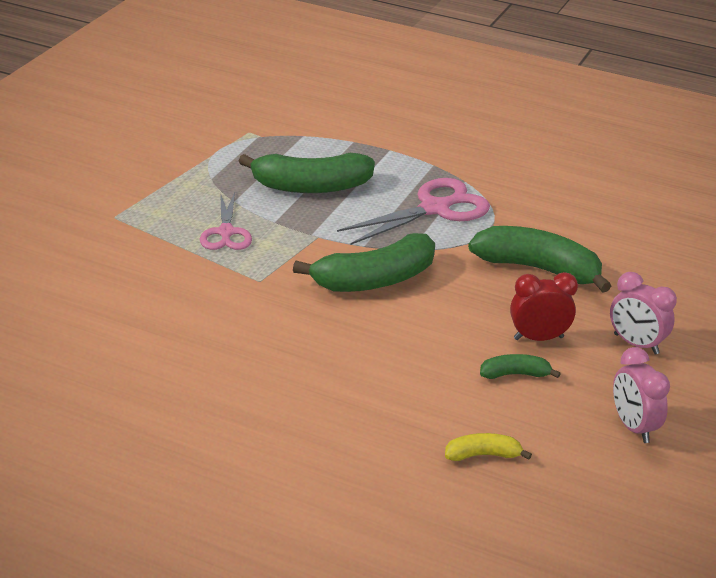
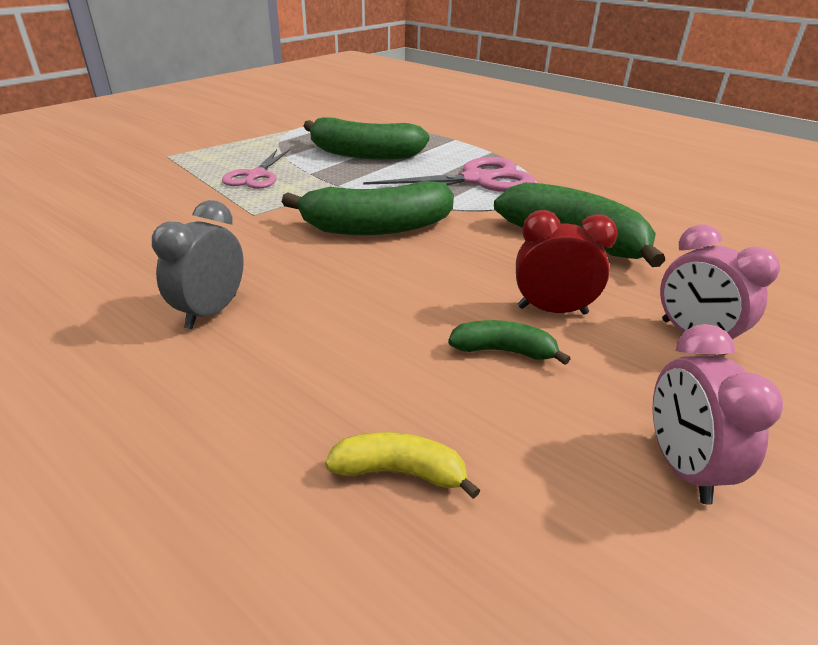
camera: 15 degrees right, 0 degrees up
none -> grey clock [152,200,244,329]

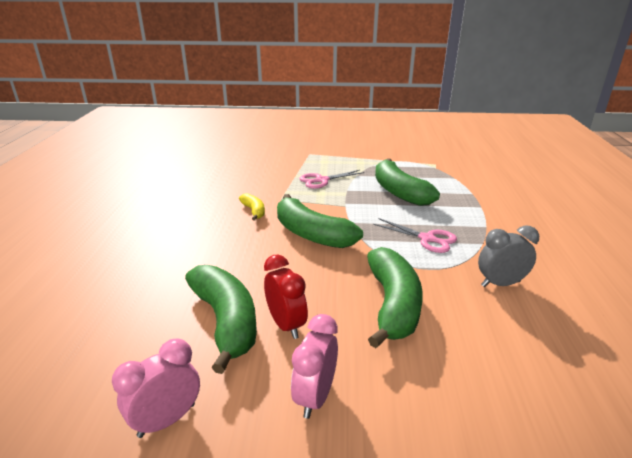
camera: 55 degrees right, 5 degrees down
grey clock [152,200,244,329] -> grey clock moved to [478,225,539,287]
yellow banana [325,432,480,499] -> yellow banana moved to [239,193,265,221]
pink scissors [363,157,536,192] -> pink scissors [373,218,457,253], size x0.64
green banana [448,320,571,365] -> green banana [185,265,257,374], size x2.05

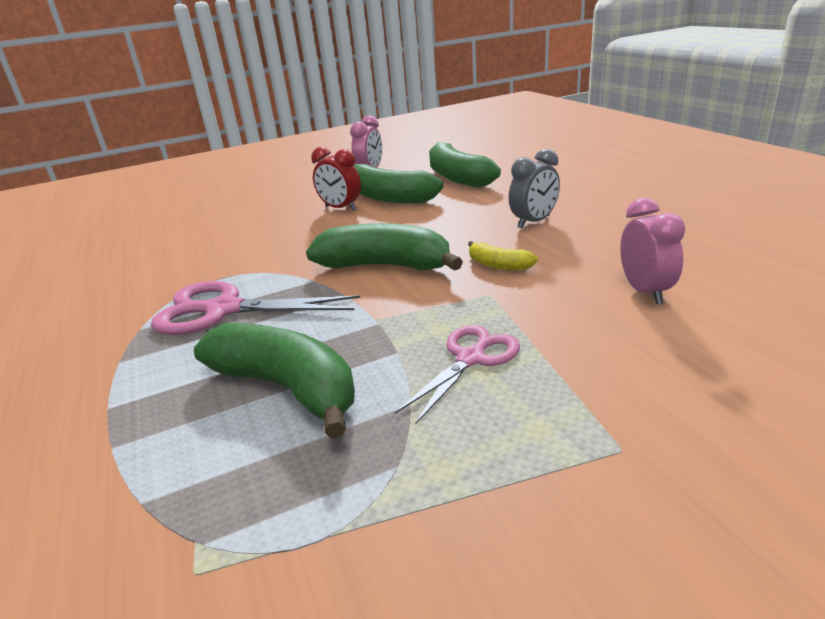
camera: 155 degrees right, 0 degrees up
pink clock [291,314,338,419] -> pink clock moved to [620,198,685,304]
green banana [367,247,423,348] -> green banana moved to [429,142,501,187]
pink scissors [373,218,457,253] -> pink scissors [151,281,360,335], size x1.57
grey clock [478,225,539,287] -> grey clock moved to [509,149,560,228]

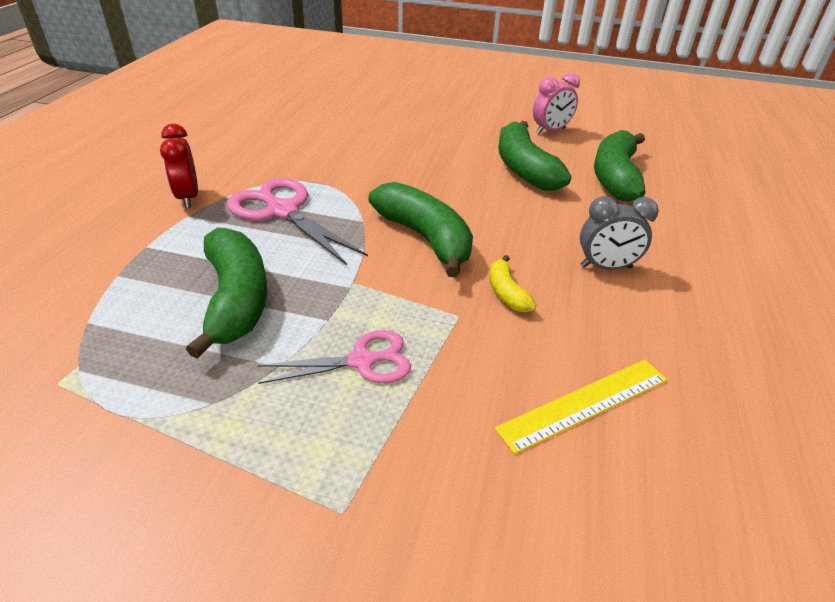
camera: 35 degrees right, 10 degrees up
red clock [311,147,361,211] -> red clock moved to [160,124,198,208]
pink clock [620,198,685,304] -> yellow ruler [495,360,668,454]

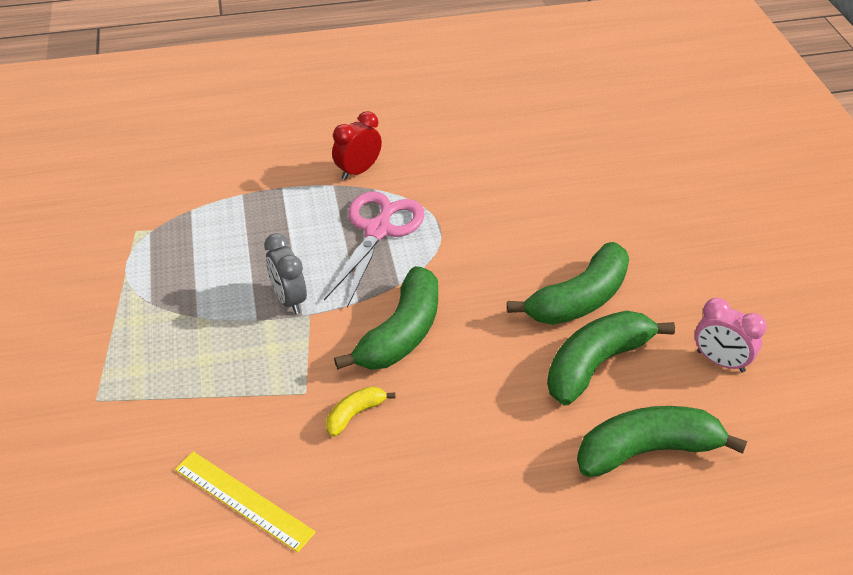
camera: 65 degrees right, 5 degrees up
green banana [186,227,267,359] -> green banana moved to [507,242,629,325]
pink scissors [257,330,411,384] -> none
grey clock [580,196,659,270] -> grey clock moved to [264,233,307,314]

